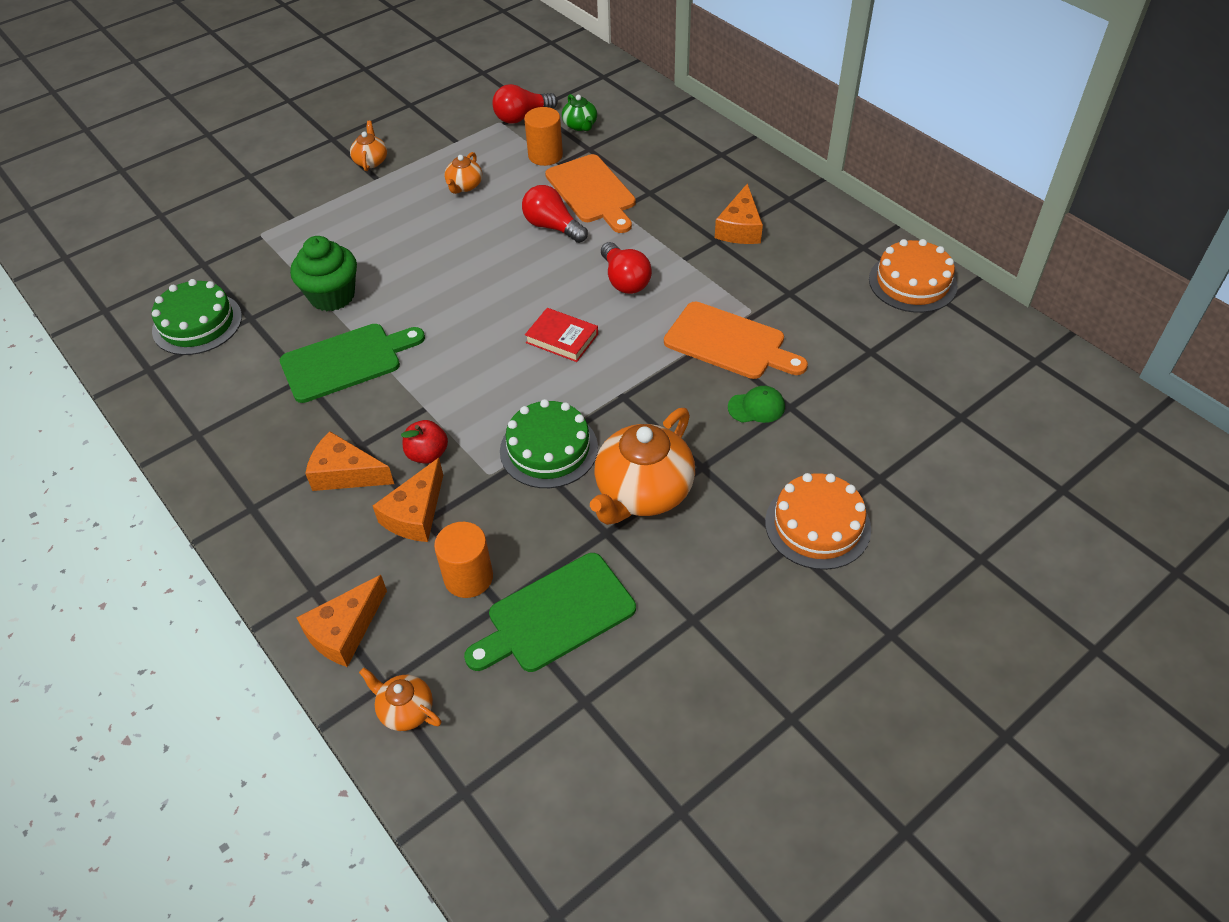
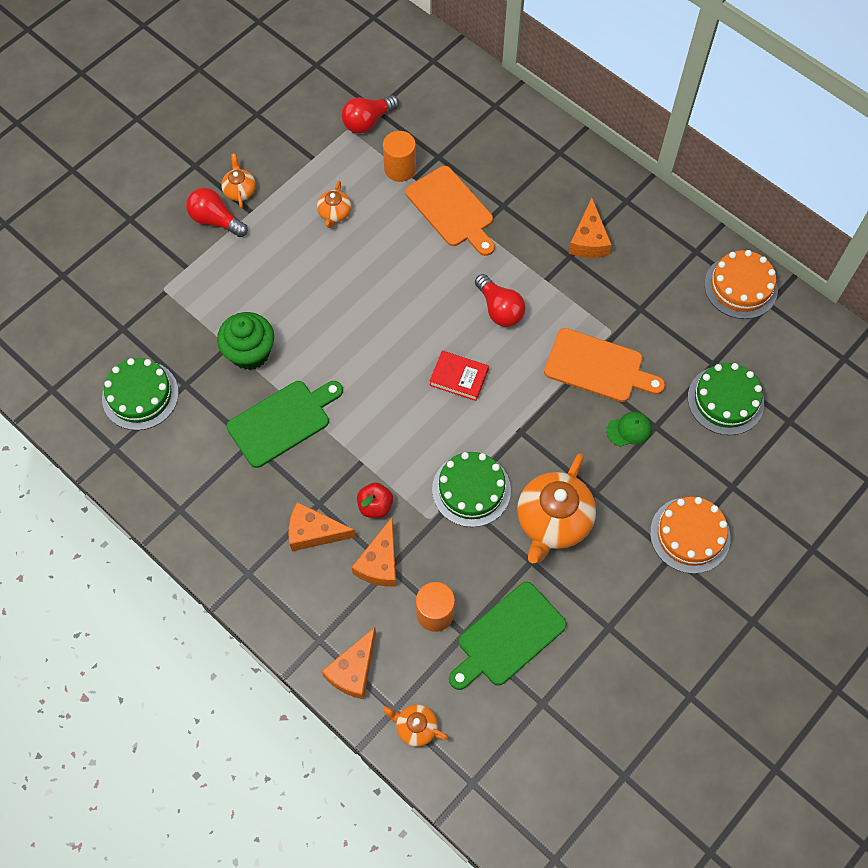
camera: 10 degrees left, 15 degrees up
red light bulb [522,185,588,243] -> red light bulb moved to [186,188,248,237]
green teapot [562,94,597,131] -> none
none -> green cake [688,363,764,435]

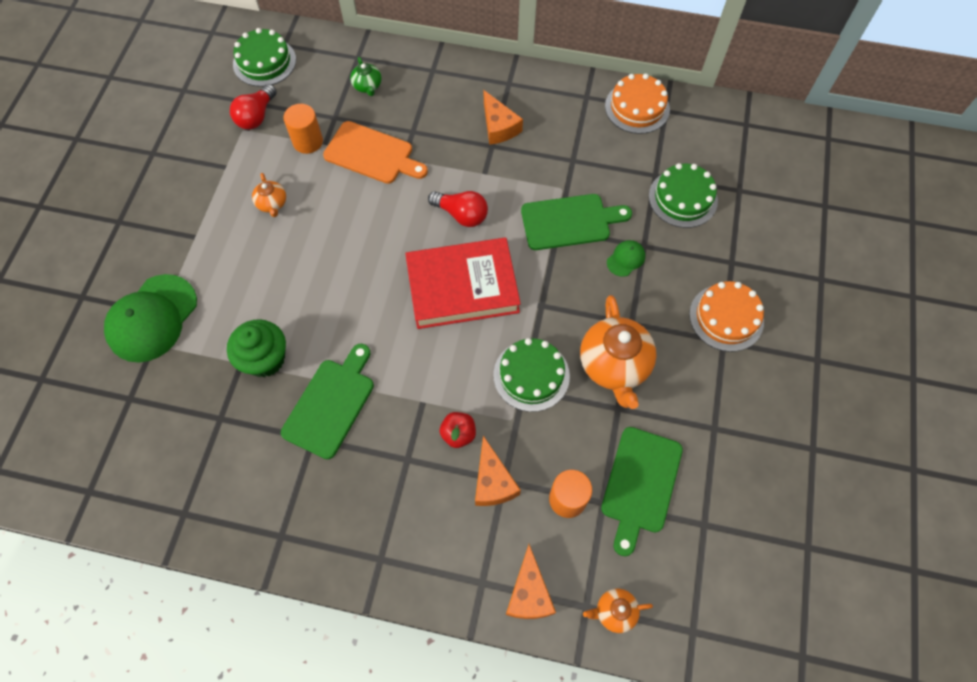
camera: 30 degrees left, 0 degrees up
green cake [102,358,179,430] -> green cake moved to [233,28,296,87]
red light bulb [186,188,248,237] -> none
orange teapot [221,153,256,208] -> none
orange cheese [288,502,356,551] -> none
red book [429,351,489,401] -> red book [405,238,521,329], size x2.14
orange cutting board [544,328,665,402] -> green cutting board [521,194,632,250]
none -> green cap [104,274,197,363]
none -> green teapot [350,57,381,96]

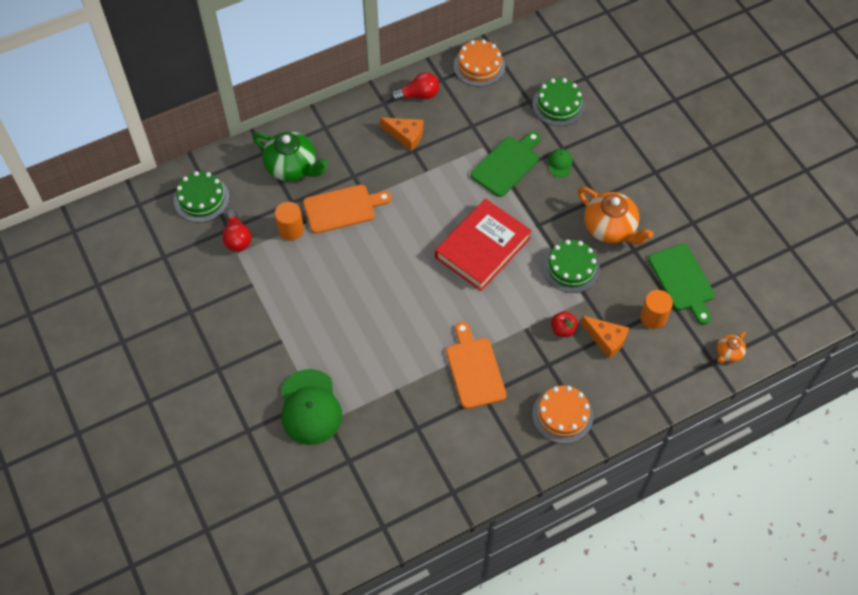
camera: 40 degrees left, 5 degrees down
green cupcake [227,319,286,377] -> none
orange teapot [252,173,286,217] -> none
green cutting board [281,344,374,459] -> orange cutting board [446,322,506,409]
green teapot [350,57,381,96] -> green teapot [252,131,328,181], size x2.02
red light bulb [428,191,488,227] -> red light bulb moved to [391,72,439,101]
orange cheese [506,544,556,619] -> none
orange cake [689,281,764,352] -> orange cake moved to [532,385,593,444]

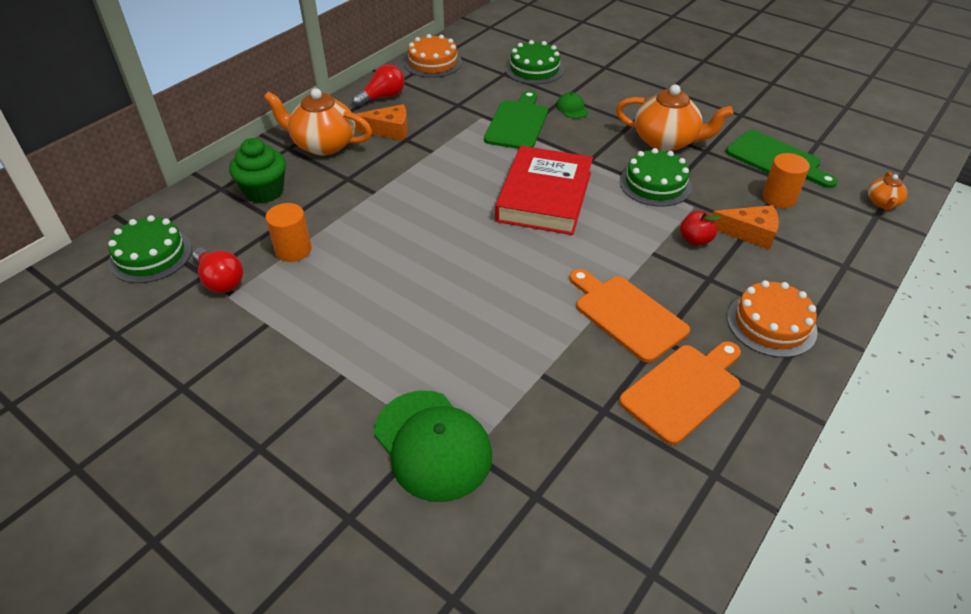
camera: 25 degrees left, 15 degrees down
green teapot [252,131,328,181] -> green cupcake [229,138,286,203]
orange cutting board [303,185,392,234] -> orange cutting board moved to [619,341,741,445]
none -> orange teapot [264,88,372,156]

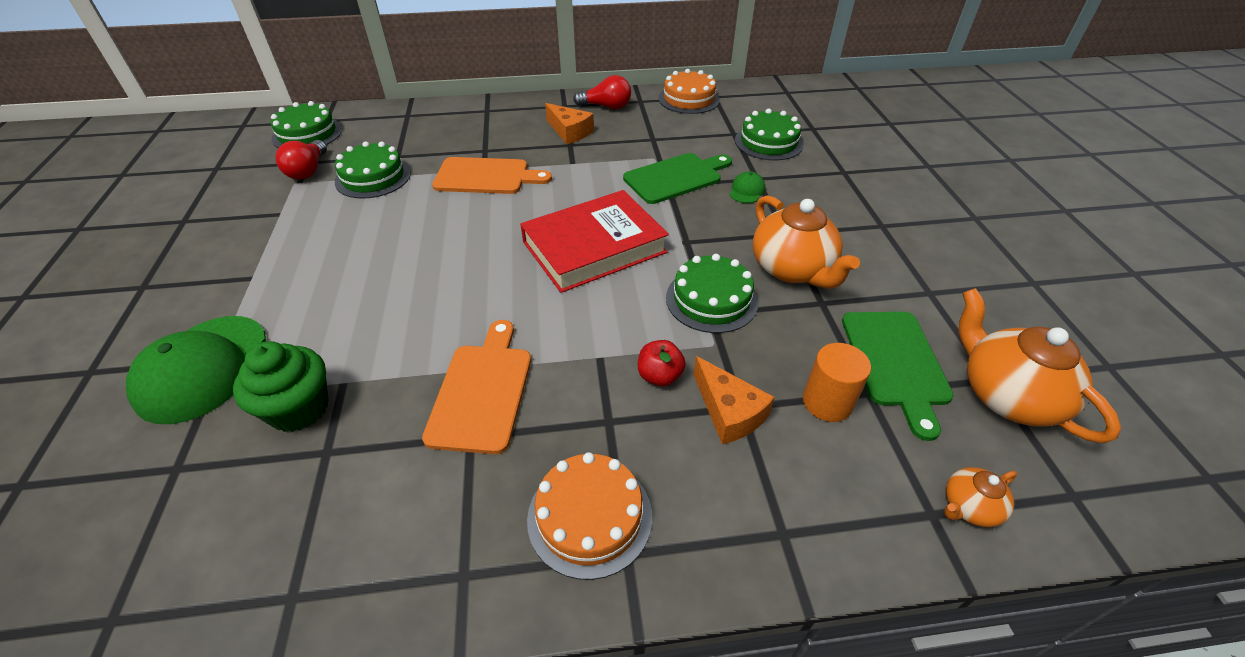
camera: 45 degrees right, 0 degrees up
green cupcake [229,138,286,203] -> green cupcake moved to [233,341,329,432]
orange teapot [264,88,372,156] -> orange teapot moved to [959,288,1121,443]
orange cylinder [266,203,312,262] -> green cake [335,141,411,199]
orange cutting board [619,341,741,445] -> orange cutting board moved to [432,157,552,194]

